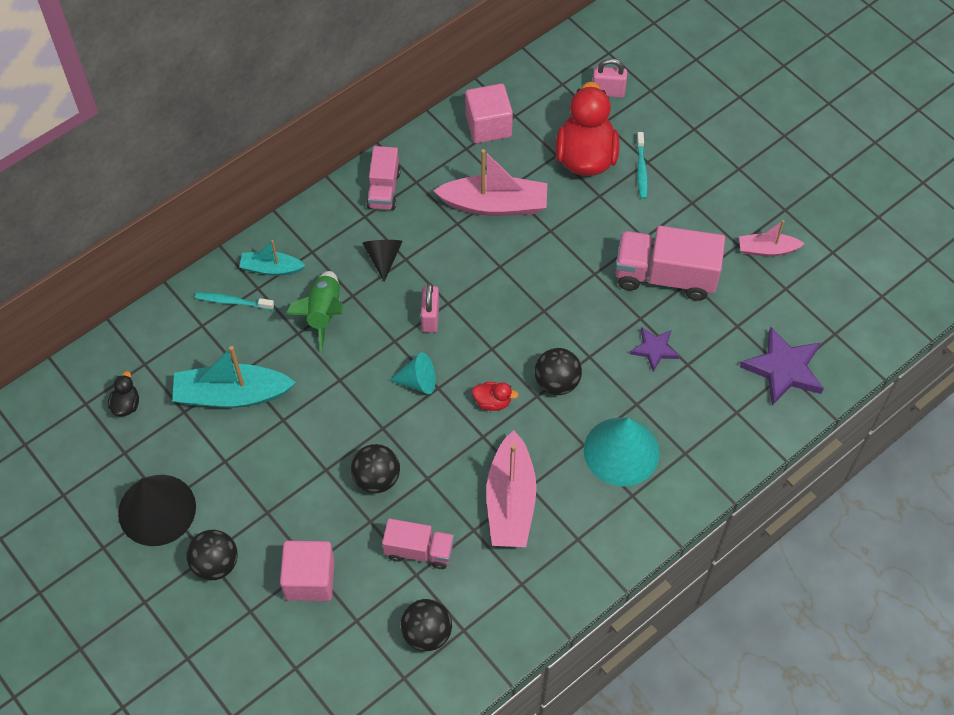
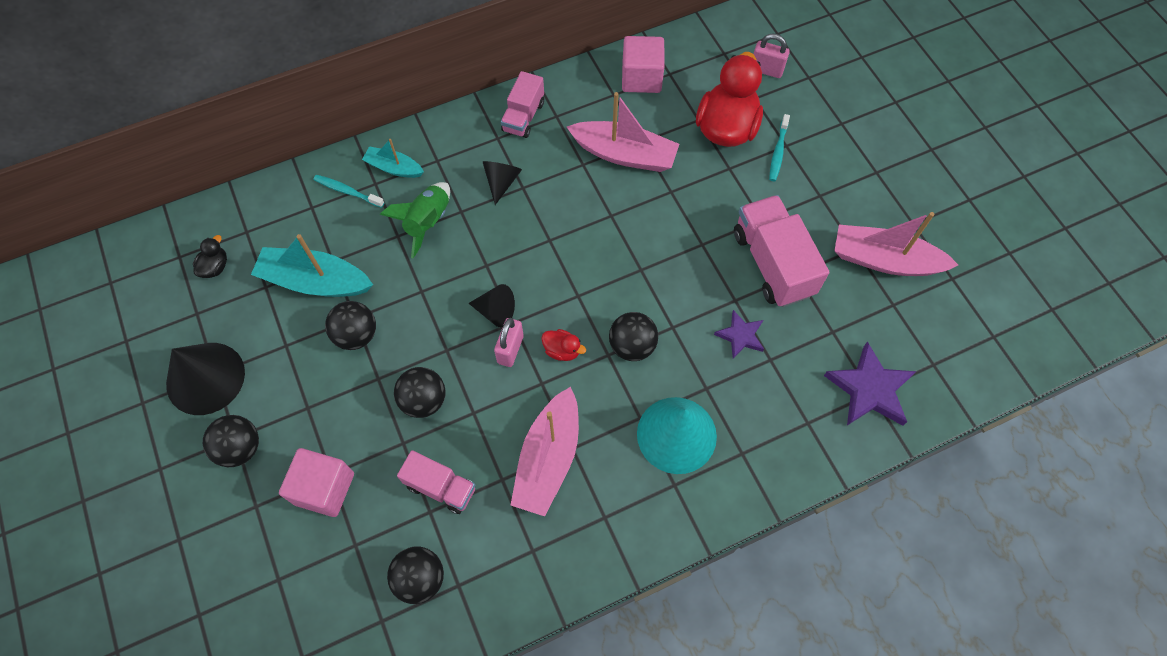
camera: 15 degrees right, 5 degrees up
turquoise cone [389,352,436,394] -> black cone [468,284,515,327]
pink padlock [421,283,439,333] -> pink padlock moved to [494,318,524,367]
pink truck [616,226,725,301] -> pink truck turned 45 degrees clockwise [734,195,829,307]
pink boat [739,220,805,256] -> pink boat [834,212,958,276], size x1.77
none -> black ball [325,301,376,350]

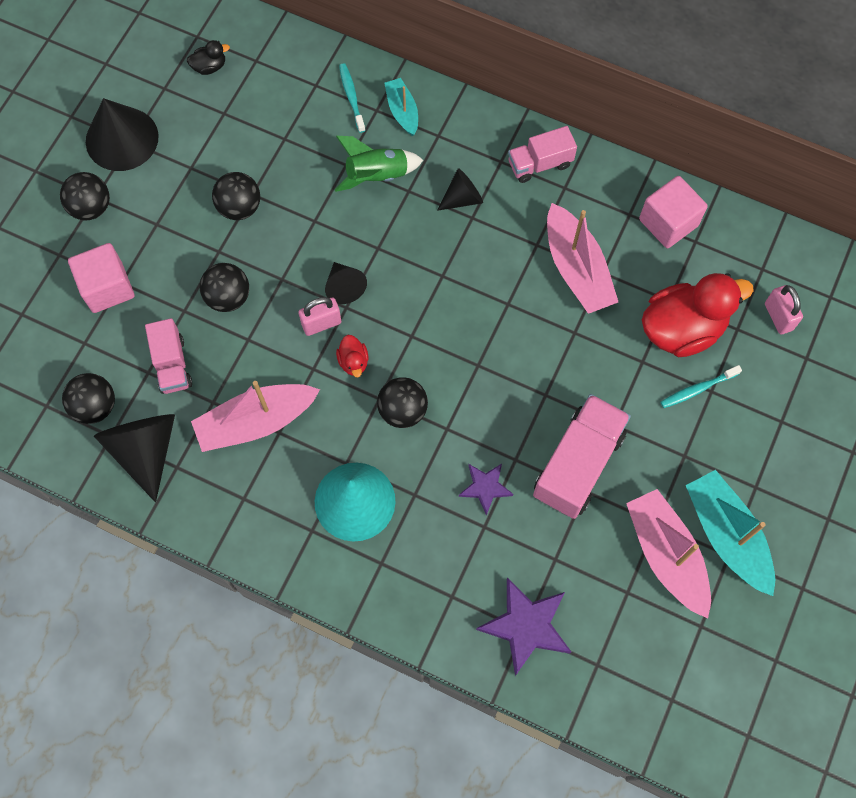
camera: 50 degrees right, 5 degrees up
turquoise boat [251,234,373,297] -> turquoise boat moved to [686,470,775,596]
none -> black cone [94,414,175,502]

